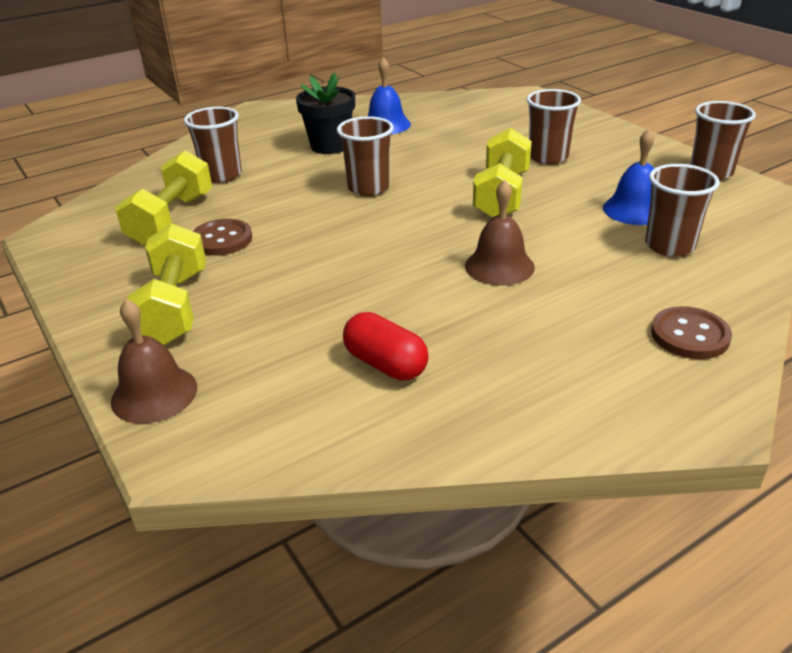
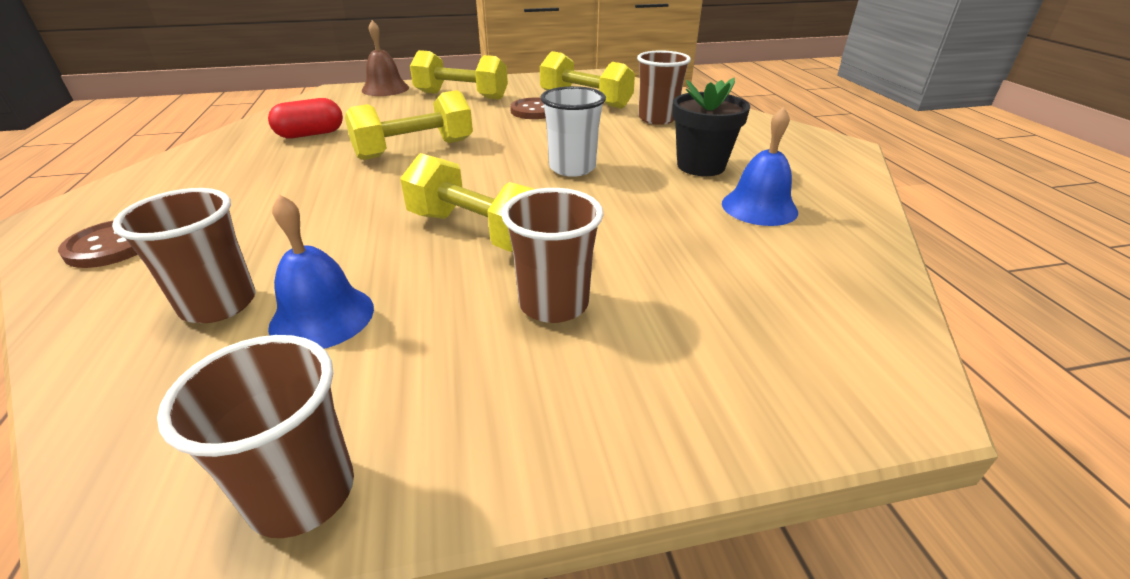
camera: 110 degrees right, 0 degrees up
brown cup [337,116,394,196] -> white cup [540,86,606,177]
brown bell [465,180,535,286] -> none
none -> yellow dumbbell [345,90,473,160]

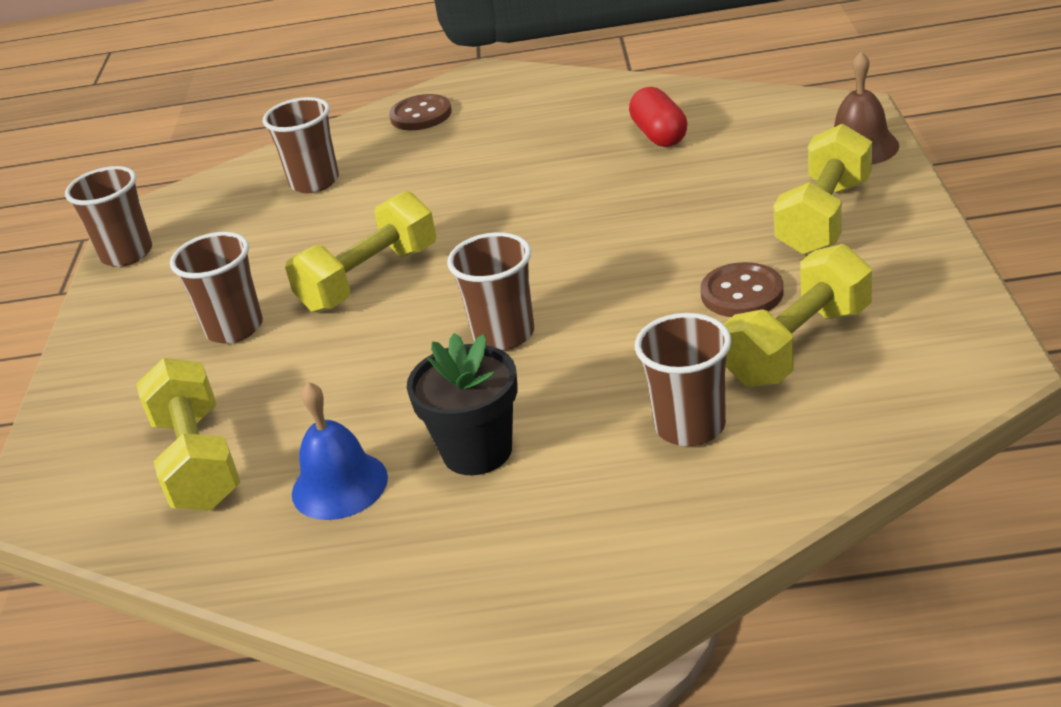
camera: 105 degrees right, 0 degrees up
blue bell [268,195,374,349] -> none
yellow dumbbell [345,90,473,160] -> yellow dumbbell moved to [136,358,240,510]
white cup [540,86,606,177] -> brown cup [447,232,534,351]

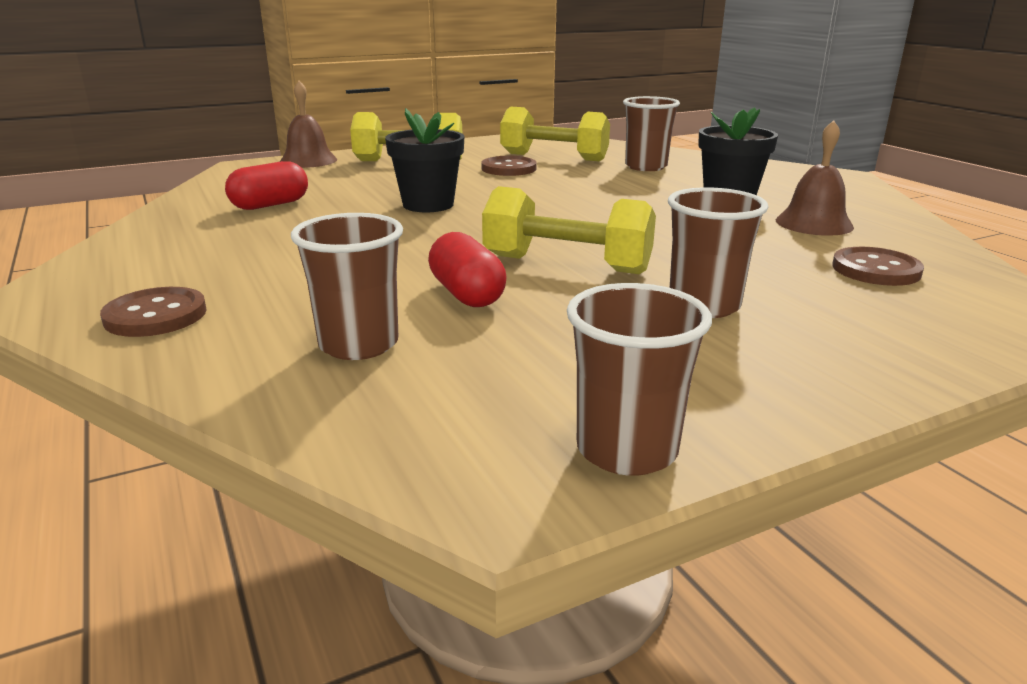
camera: 120 degrees left, 10 degrees down
yellow dumbbell [136,358,240,510] -> brown button [832,247,924,286]
blue bell [292,382,388,520] -> brown bell [776,120,854,236]
brown cup [447,232,534,351] -> none
none -> black flower pot [385,108,465,212]
none -> red capsule [428,232,506,307]

